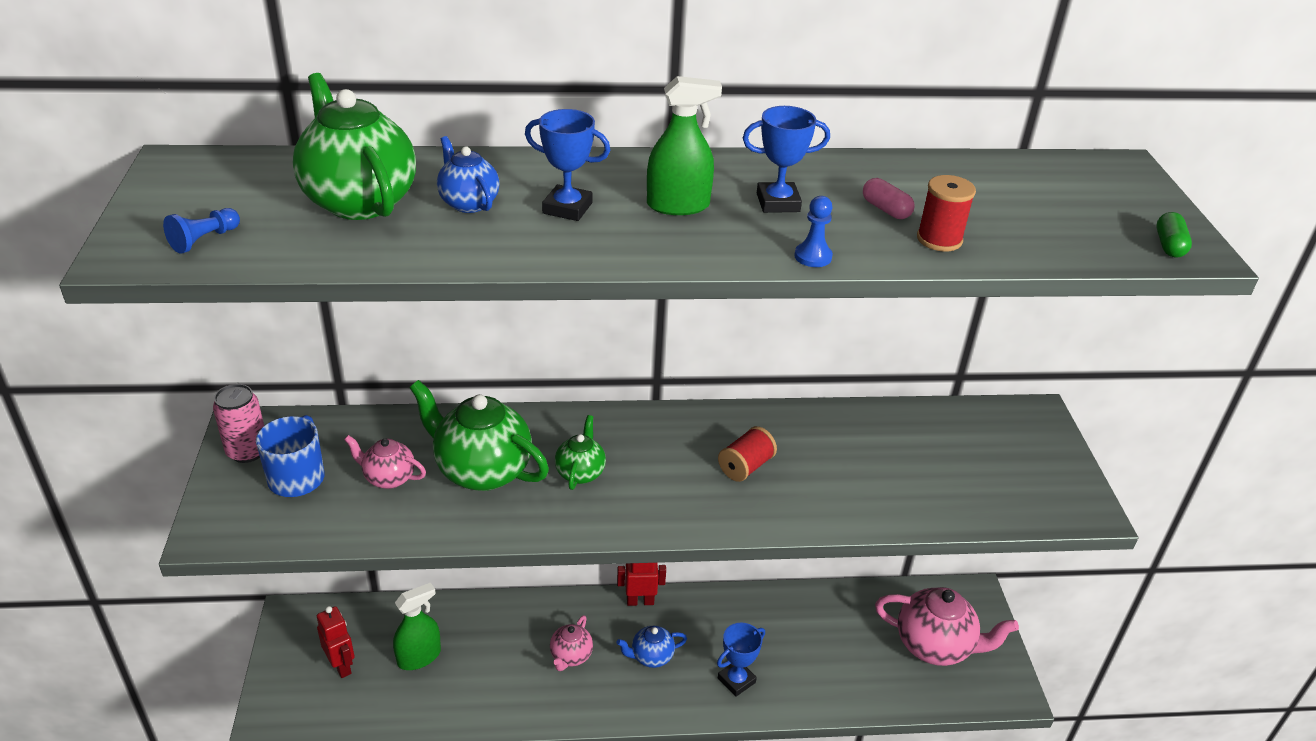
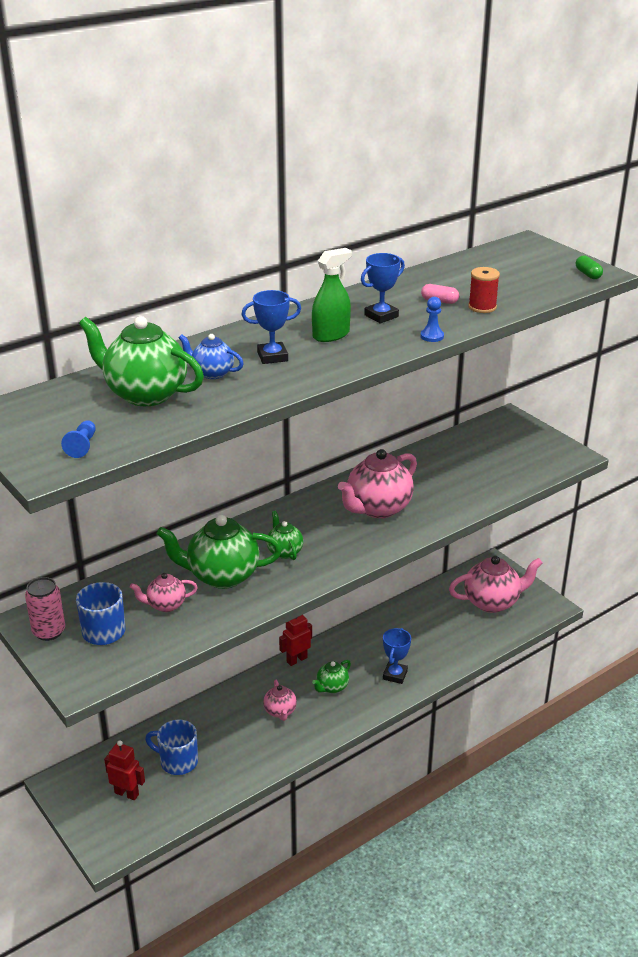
camera: 30 degrees left, 5 degrees down
green spray bottle [393,582,441,670] -> blue mug [145,720,198,775]
blue teapot [617,626,687,668] -> green teapot [312,660,351,693]
red spool [718,426,777,482] -> pink teapot [338,449,417,518]

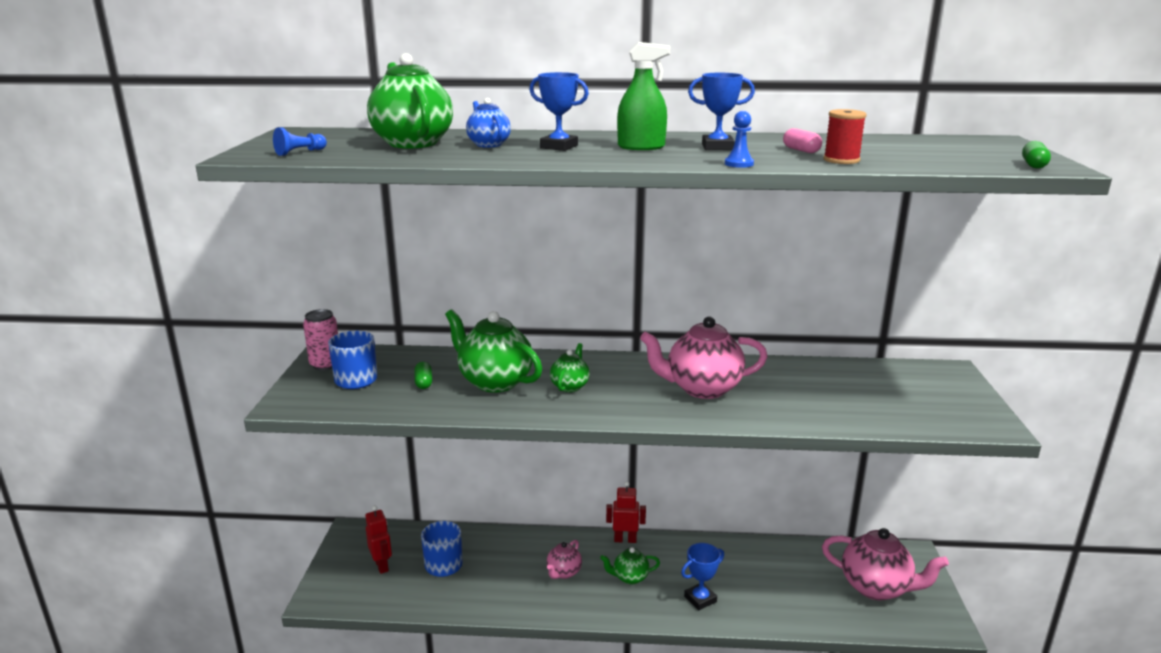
camera: 40 degrees right, 10 degrees down
pink teapot [130,573,198,612] -> green capsule [414,362,432,389]

